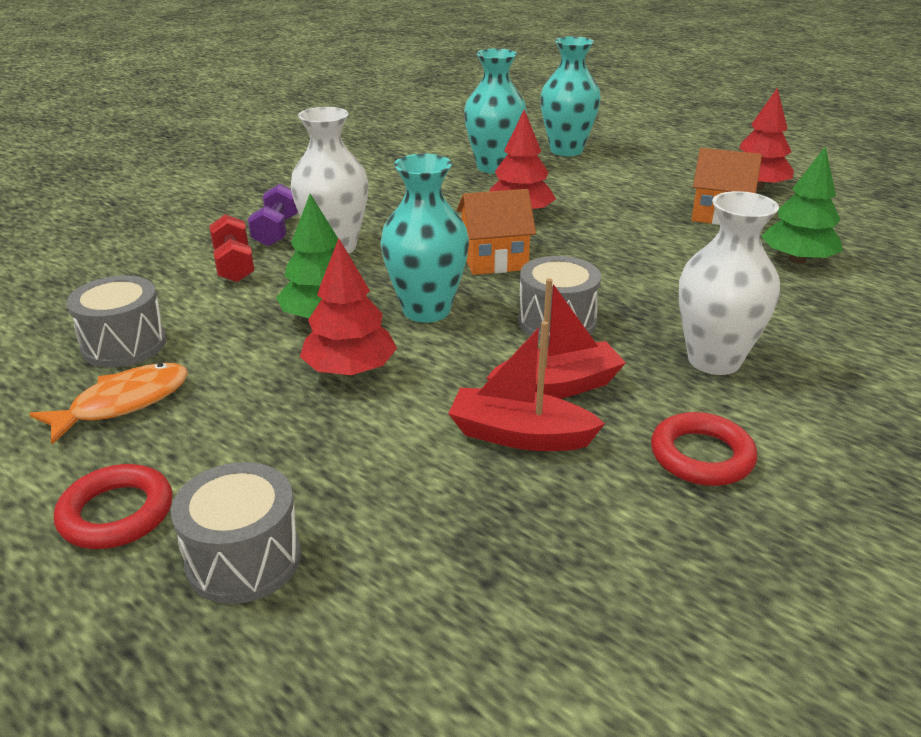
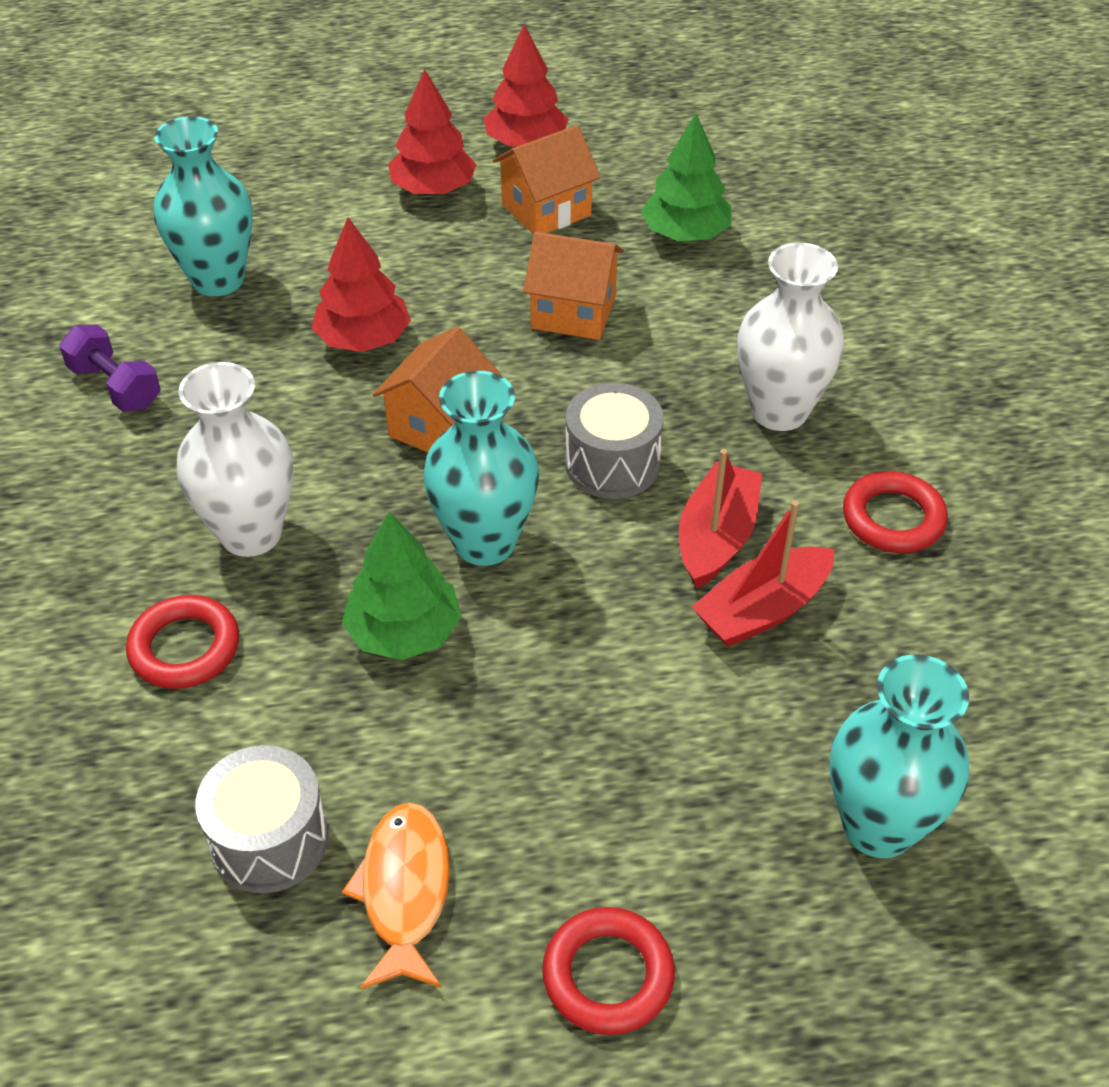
camera: 50 degrees left, 15 degrees up
grey drum [171,462,301,604] -> none
red dumbbell [209,214,255,283] -> red ring [126,595,239,689]
purple dumbbell [248,184,298,247] -> purple dumbbell moved to [59,325,161,412]
red tree [300,238,397,376] -> red tree moved to [388,69,477,195]
turquoise vase [540,36,601,156] -> turquoise vase moved to [830,654,969,858]
none -> orange house [523,232,624,340]

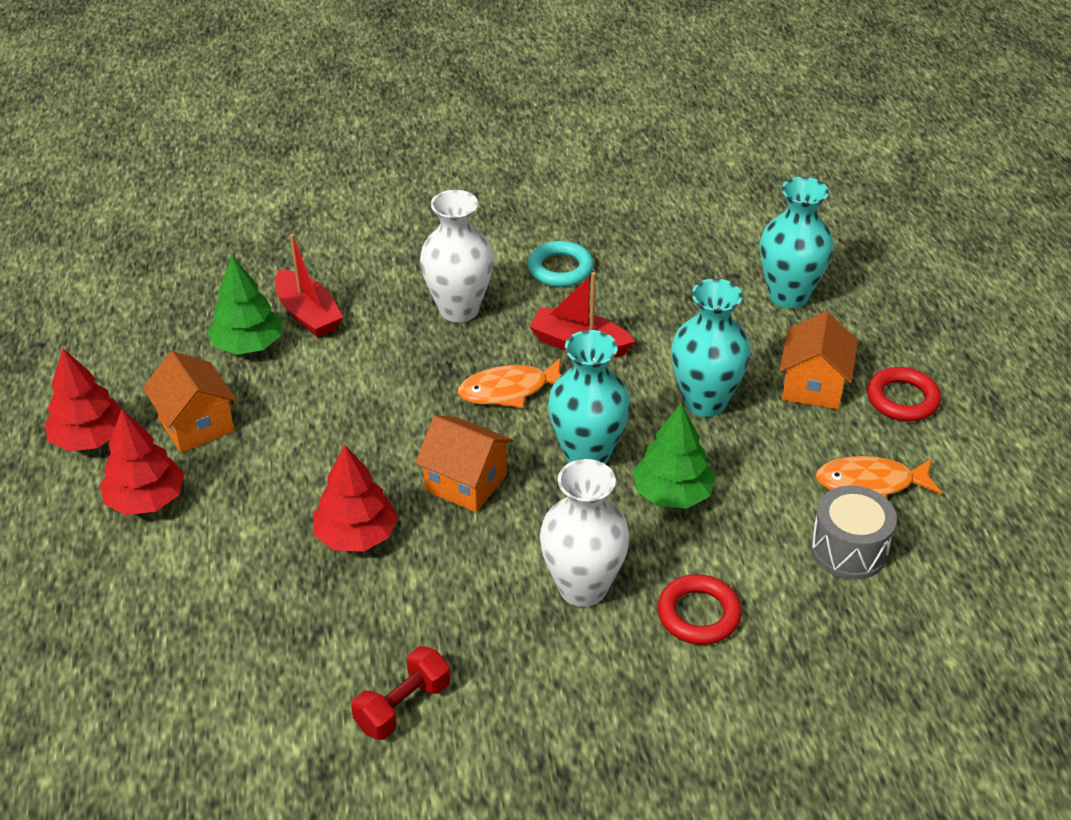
camera: 90 degrees left, 5 degrees down
purple dumbbell [59,325,161,412] -> red dumbbell [351,646,450,740]
turquoise vase [154,116,253,296] -> turquoise vase moved to [671,279,751,417]
orange house [523,232,624,340] -> orange house moved to [780,311,858,409]
grey drum [565,383,663,499] -> orange fish [458,358,561,408]
red boat [692,500,834,647] -> red boat moved to [275,234,343,338]
red ring [843,471,948,553] -> turquoise ring [528,241,594,287]

